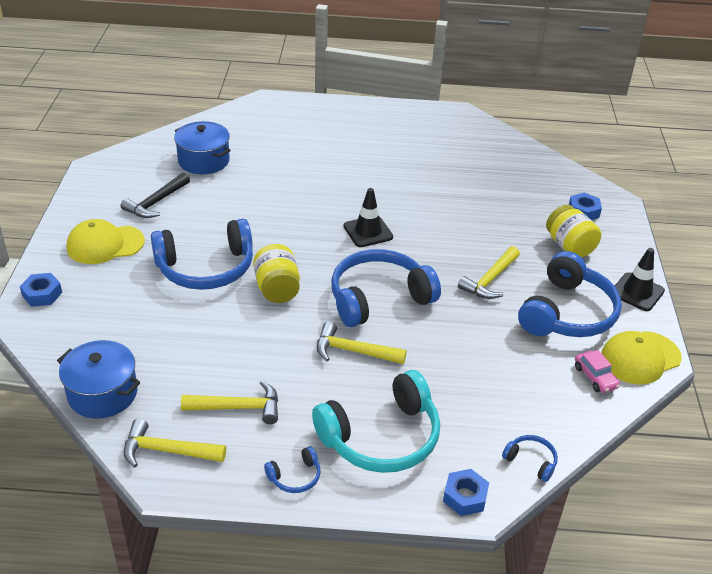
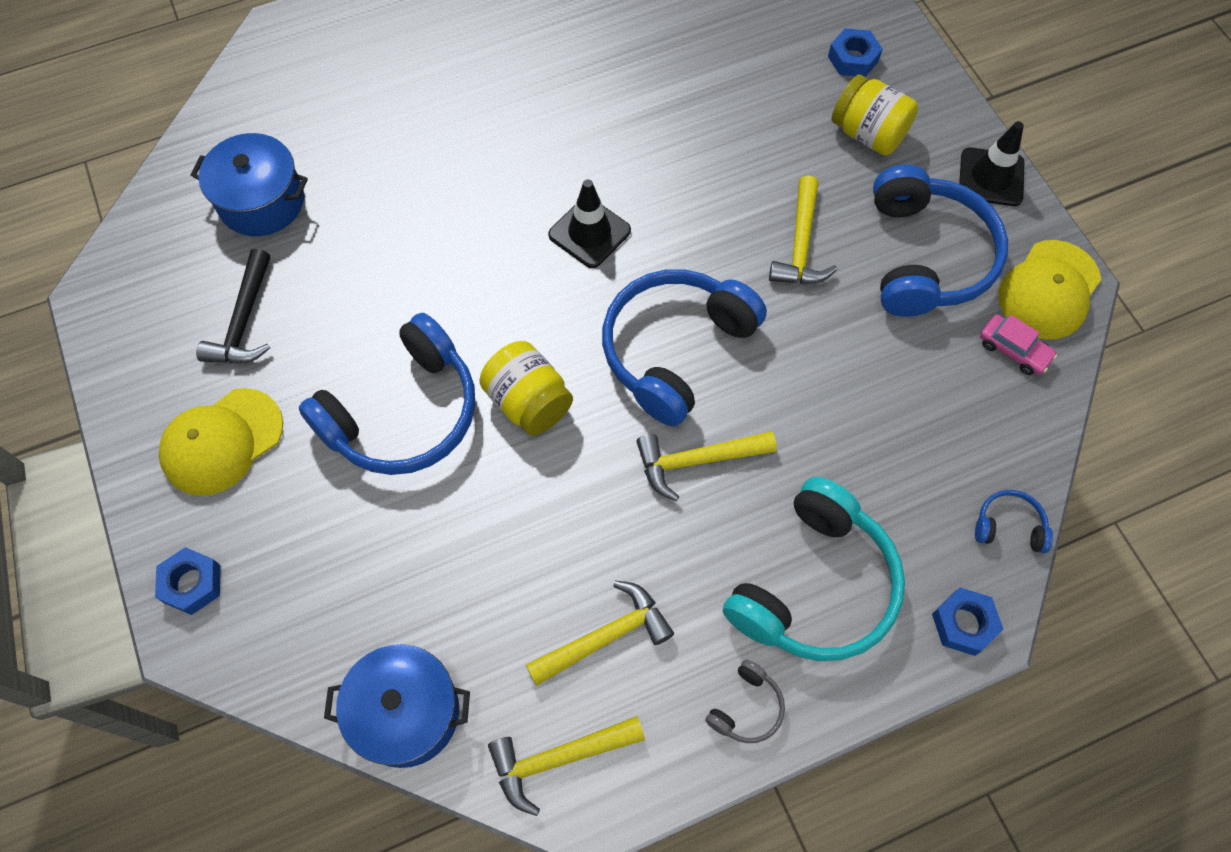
camera: 25 degrees left, 25 degrees up
blue headphones [264,446,321,493] -> grey headphones [705,659,785,743]

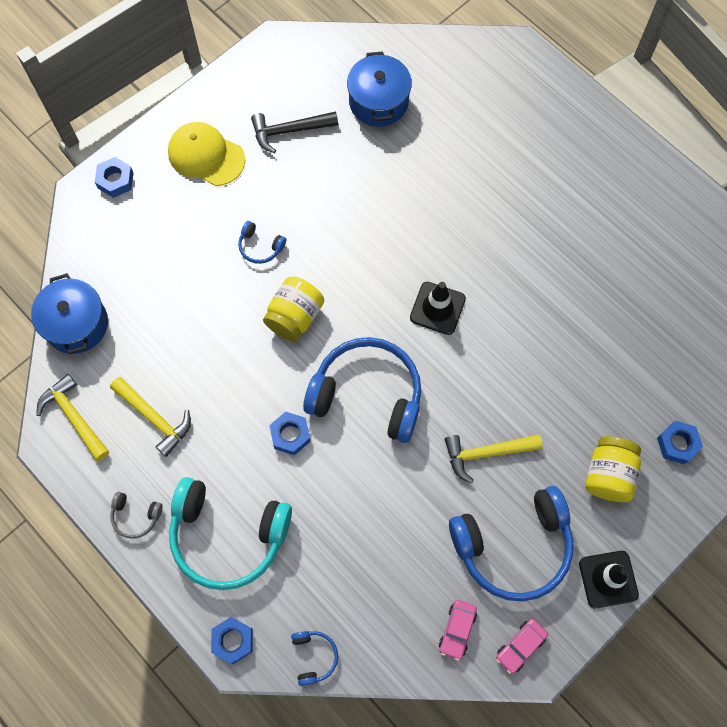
camera: 70 degrees right, 5 degrees up
blue headphones [299,313,475,475] -> blue headphones [238,221,286,264], size x0.42
yellow hammer [636,431,777,501] -> blue nut [270,412,311,455]
yellow cap [998,240,1101,339] -> pink car [496,619,548,674]

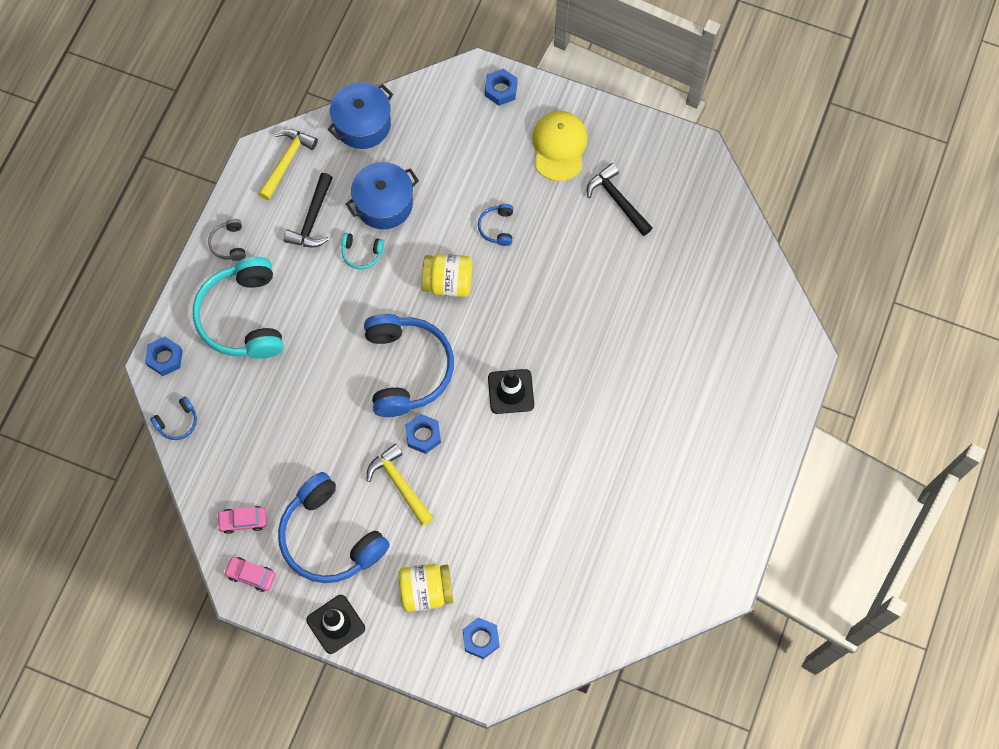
camera: 65 degrees right, 0 degrees up
yellow hammer [110,377,191,457] -> black hammer [284,173,333,248]
blue nut [270,412,311,455] -> blue nut moved to [405,414,441,454]
blue pot [347,51,412,127] -> blue pot moved to [346,162,419,229]
none -> turquoise headphones [341,233,384,269]

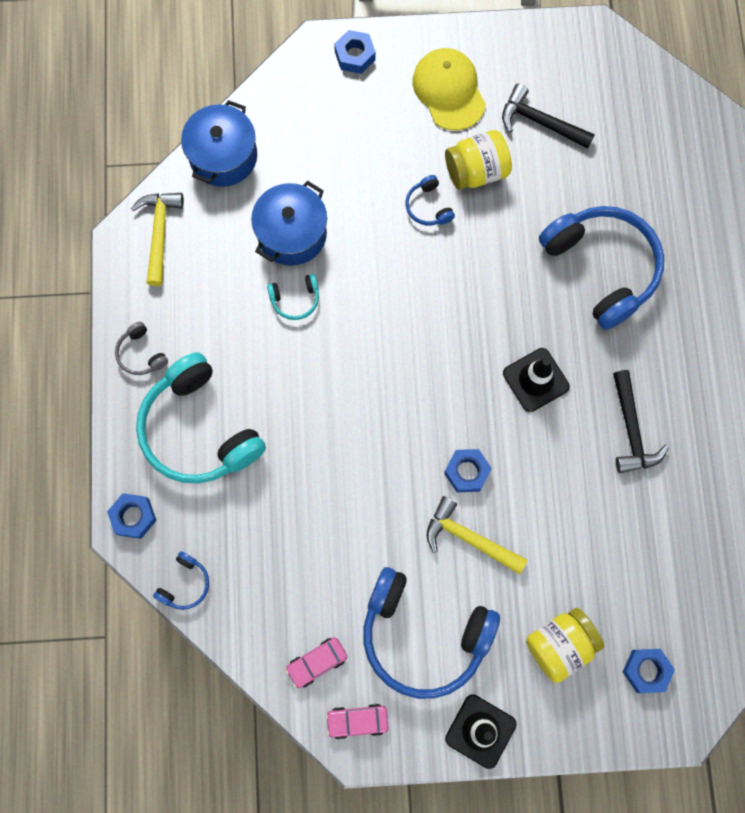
camera: 25 degrees left, 5 degrees up
black hammer [284,173,333,248] -> black hammer moved to [613,370,669,473]
blue headphones [364,314,454,417] -> blue headphones moved to [539,206,664,330]
yellow jar [422,254,472,297] -> yellow jar moved to [445,130,512,190]

